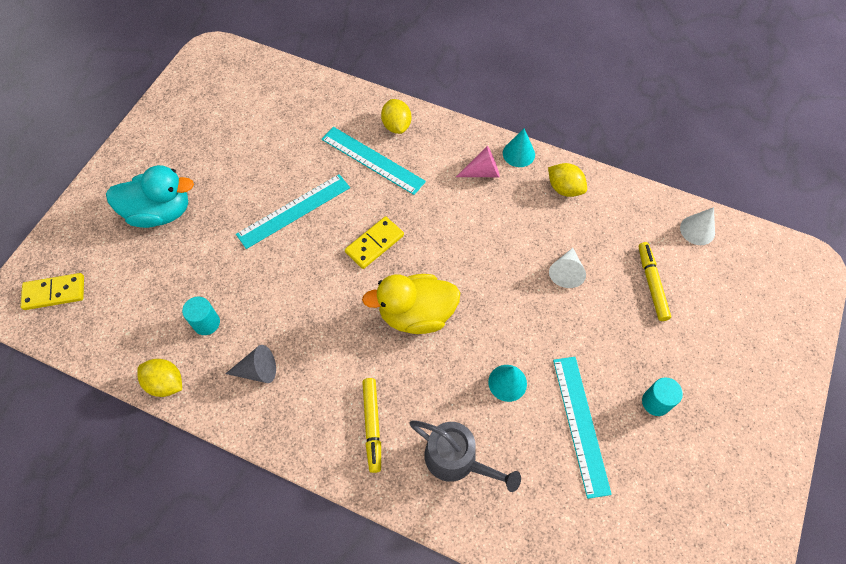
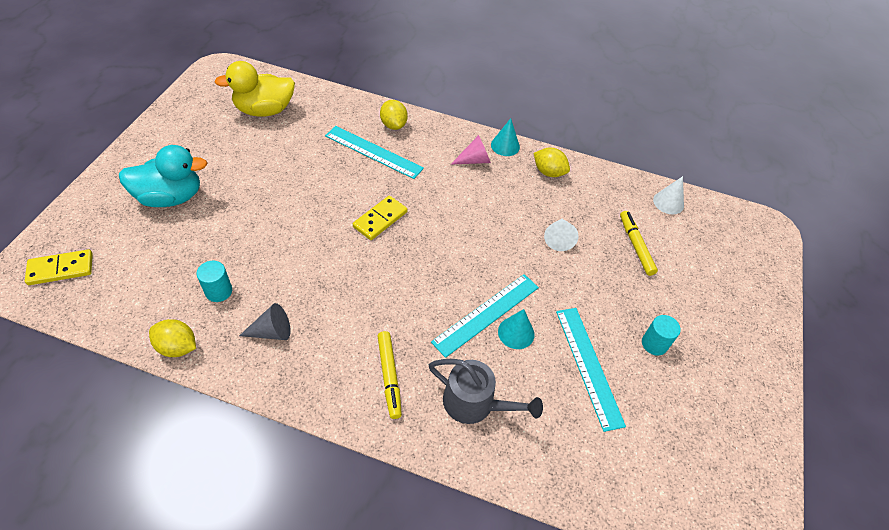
camera: 10 degrees left, 10 degrees down
turquoise ruler [236,174,350,249] -> turquoise ruler moved to [431,274,539,358]
yellow duck [362,274,460,334] -> yellow duck moved to [214,61,295,117]

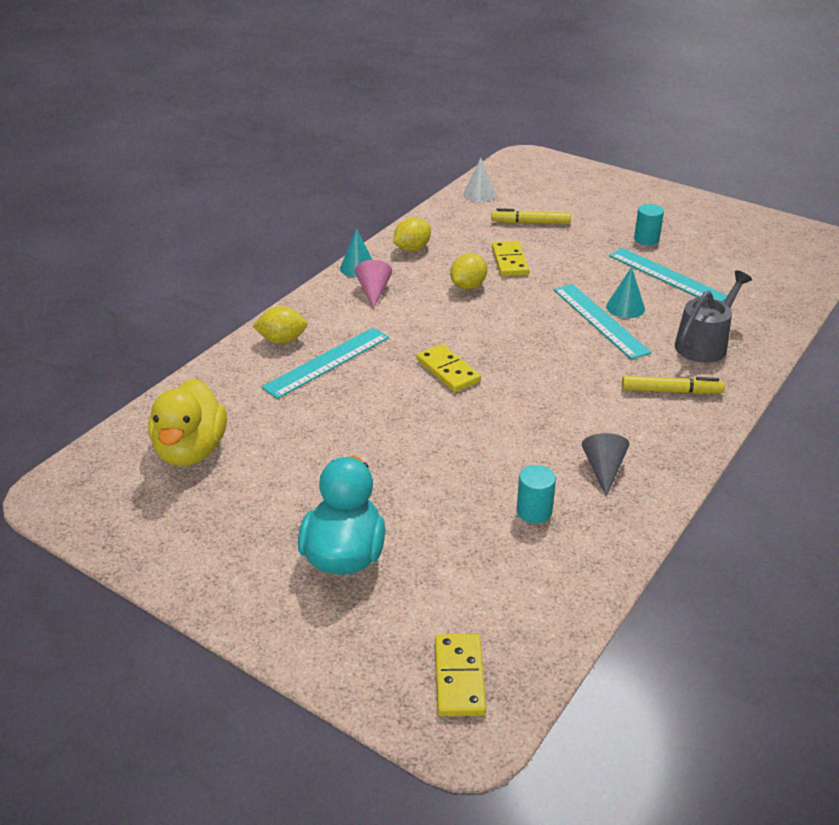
camera: 70 degrees left, 15 degrees down
yellow lemon [149,319,196,357] -> yellow lemon moved to [450,253,487,289]
white cone [544,219,579,251] -> yellow domino [492,241,530,276]
turquoise ruler [556,308,626,432] -> turquoise ruler turned 45 degrees clockwise [609,248,728,302]

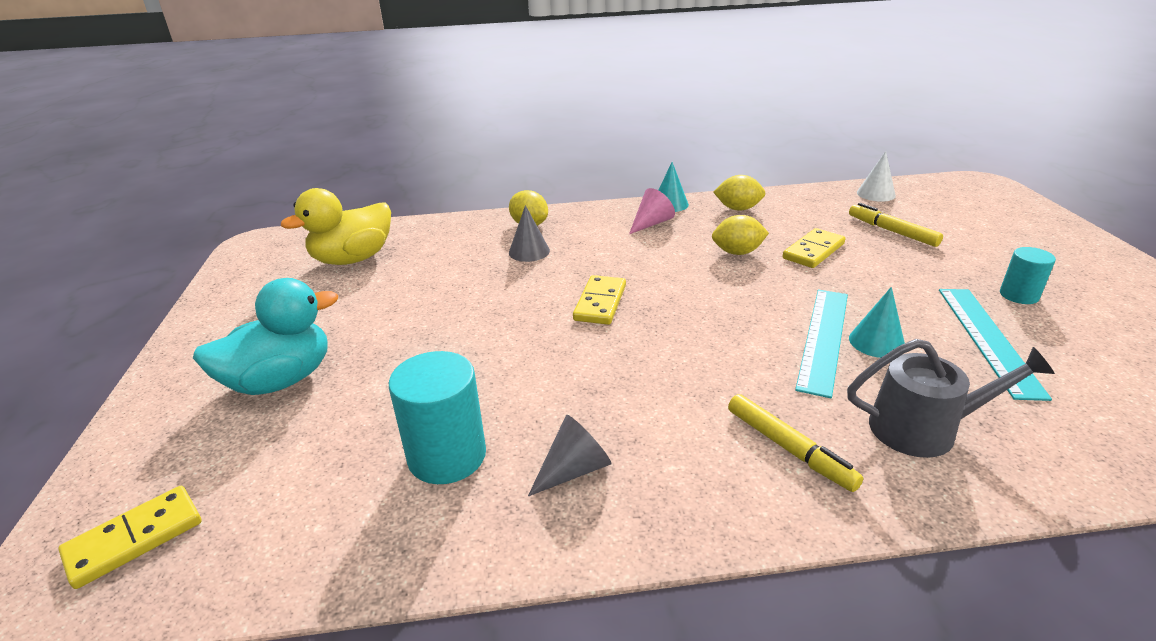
camera: 50 degrees right, 5 degrees down
turquoise ruler [261,328,389,399] -> grey cone [509,205,550,262]
turquoise cylinder [517,465,556,523] -> turquoise cylinder [389,351,486,484], size x1.70

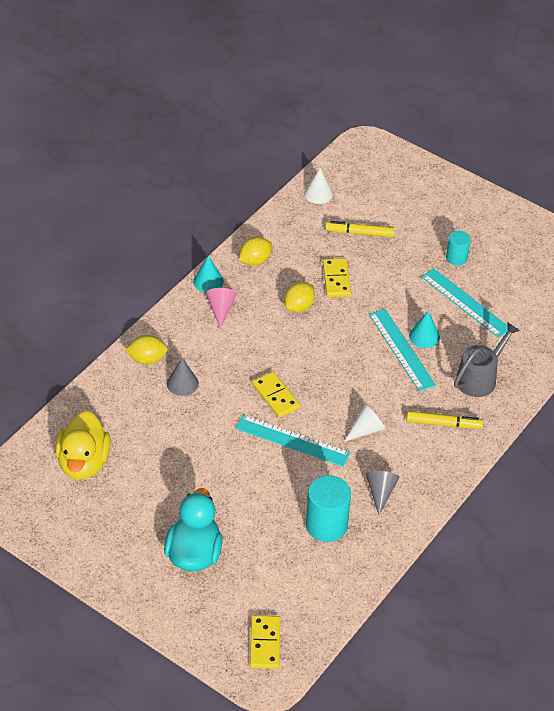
camera: 50 degrees left, 15 degrees up
none -> turquoise ruler [235,414,351,467]
none -> white cone [344,404,386,442]

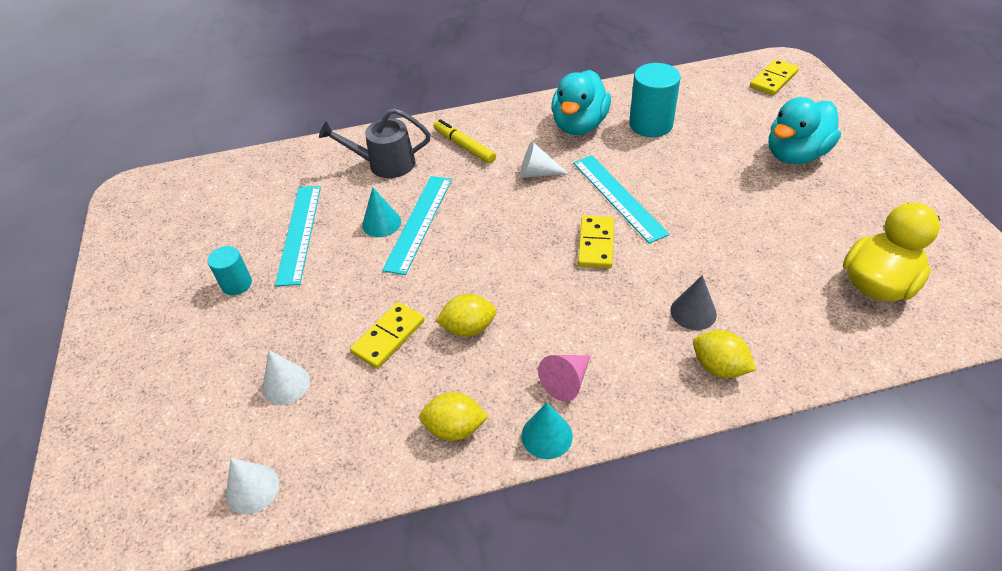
camera: 135 degrees left, 0 degrees up
yellow marker [325,221,394,237] -> white cone [262,350,310,405]
grey cone [366,471,399,515] -> turquoise duck [551,70,611,135]

